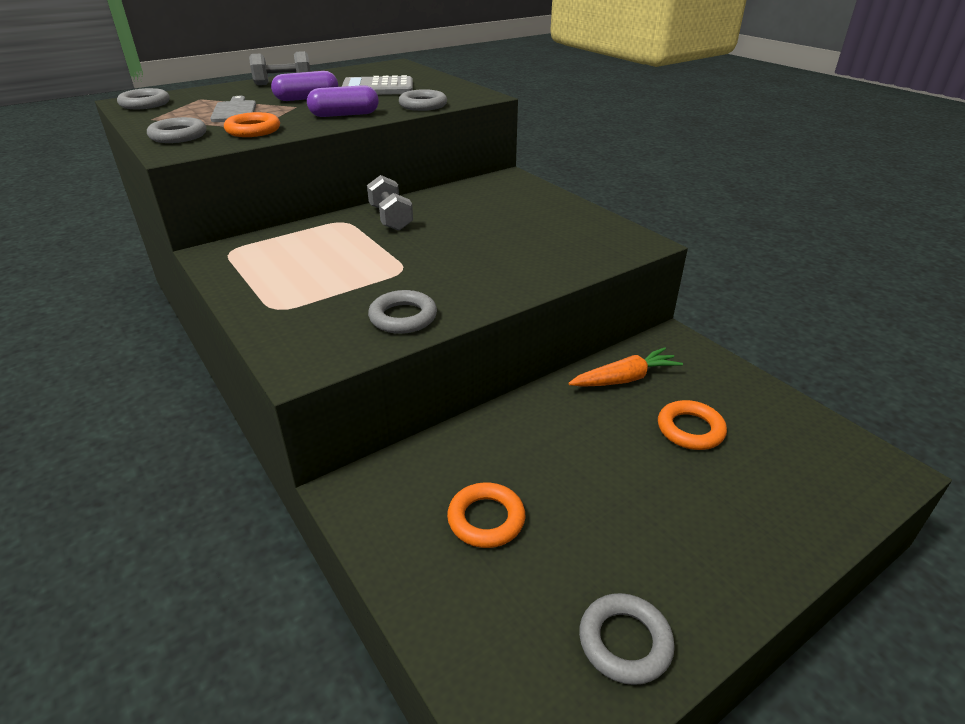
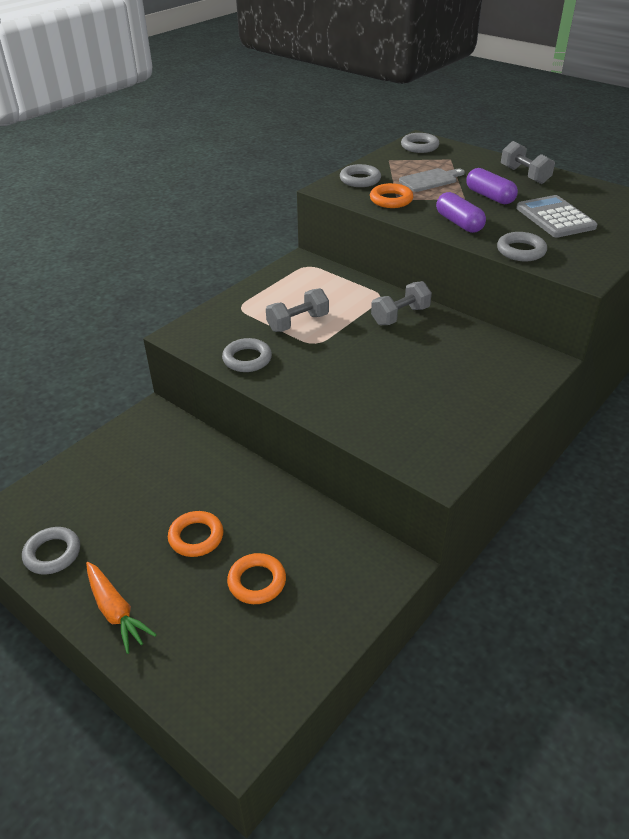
camera: 75 degrees right, 5 degrees up
orange ring [447,482,525,548] -> orange ring moved to [168,511,224,557]
orange carrot [568,347,683,387] -> orange carrot moved to [86,562,157,654]
none -> grey dumbbell [266,288,329,332]

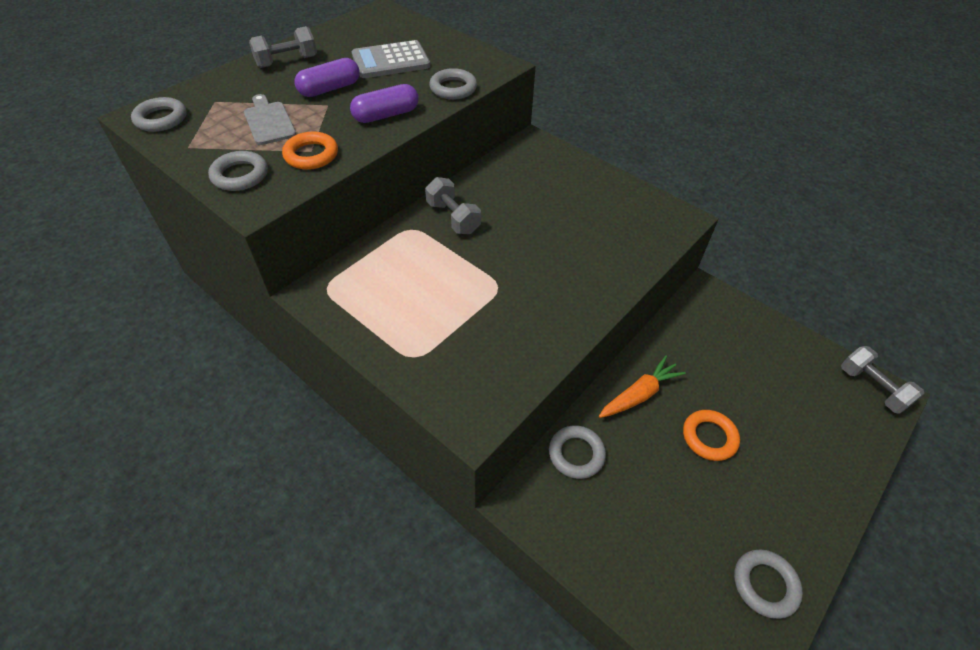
camera: 90 degrees left, 10 degrees up
orange carrot [86,562,157,654] -> orange carrot moved to [599,355,686,418]
grey ring [222,338,272,372] -> grey ring moved to [549,425,606,479]
orange ring [227,553,286,604] -> none
grey dumbbell [266,288,329,332] -> grey dumbbell moved to [841,346,924,414]

